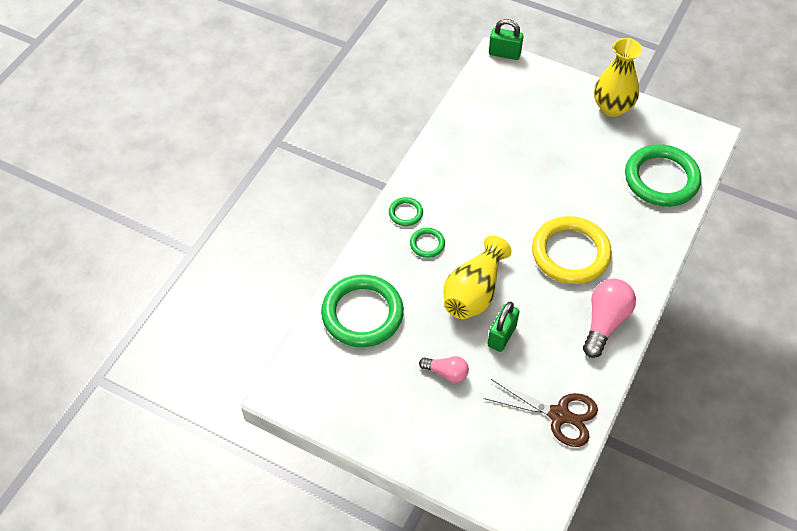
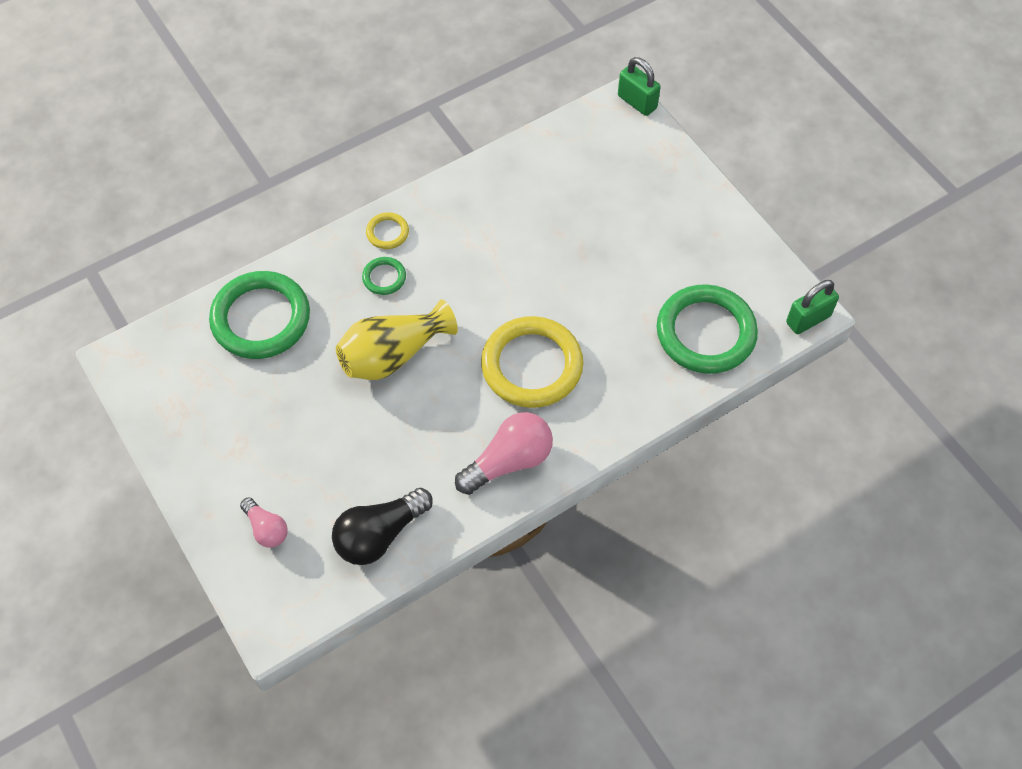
camera: 30 degrees right, 5 degrees up
green ring [389,197,423,226] -> yellow ring [366,212,409,249]
pink light bulb [419,356,469,383] -> pink light bulb moved to [240,497,288,548]
brown scissors [484,379,598,447] -> black light bulb [332,488,433,565]
green padlock [488,302,520,352] -> green padlock moved to [786,280,839,334]
yellow vase [594,38,642,117] -> none

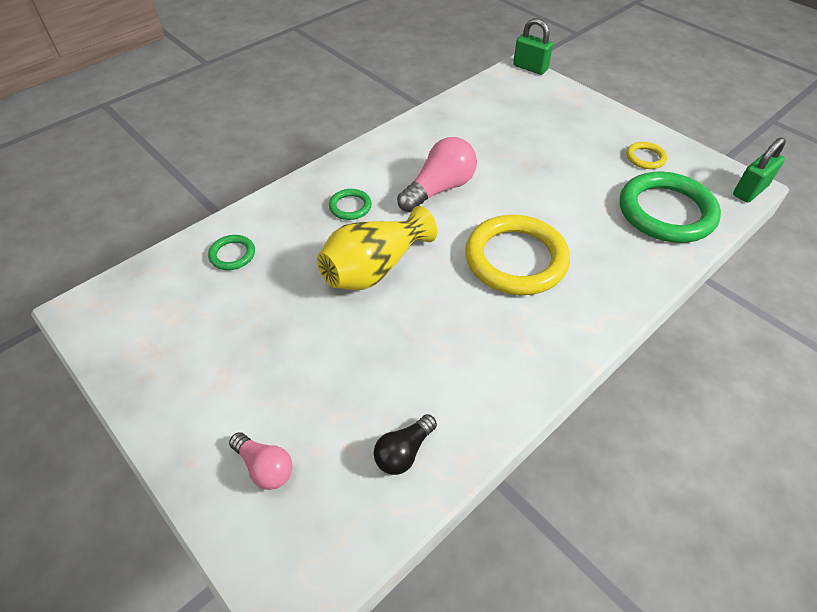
camera: 10 degrees left, 10 degrees down
green ring [209,271,310,359] -> green ring [208,235,255,270], size x0.45
black light bulb [332,488,433,565] -> black light bulb [374,414,437,475], size x0.59
yellow ring [366,212,409,249] -> yellow ring moved to [626,142,667,169]
pink light bulb [455,412,553,495] -> pink light bulb moved to [397,137,477,212]

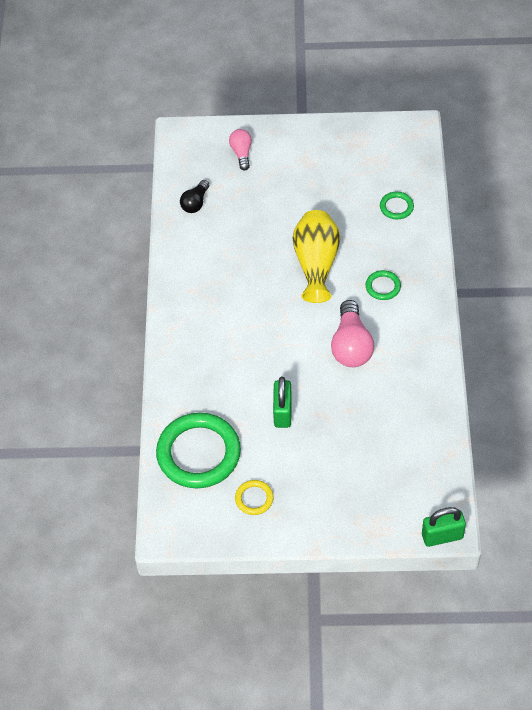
camera: 135 degrees right, 5 degrees up
pink light bulb [229,432,293,490] -> pink light bulb turned 90 degrees clockwise [229,129,252,170]
black light bulb [374,414,437,475] -> black light bulb turned 150 degrees counterclockwise [180,180,209,213]
yellow ring [465,215,570,295] -> none
green padlock [733,137,786,203] -> green padlock moved to [273,377,292,428]

